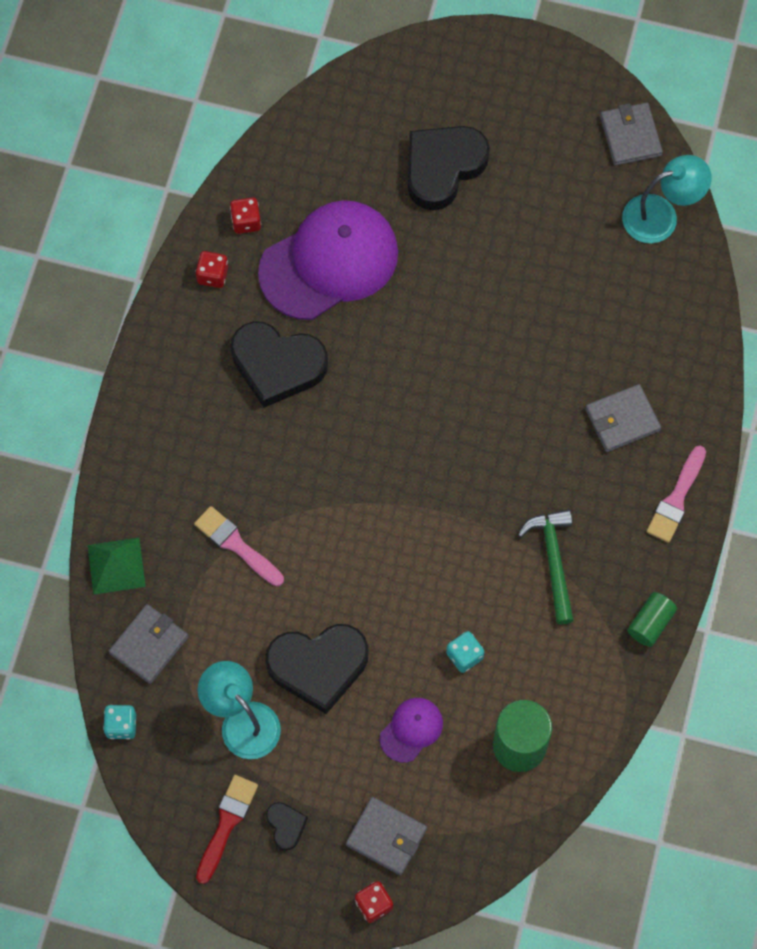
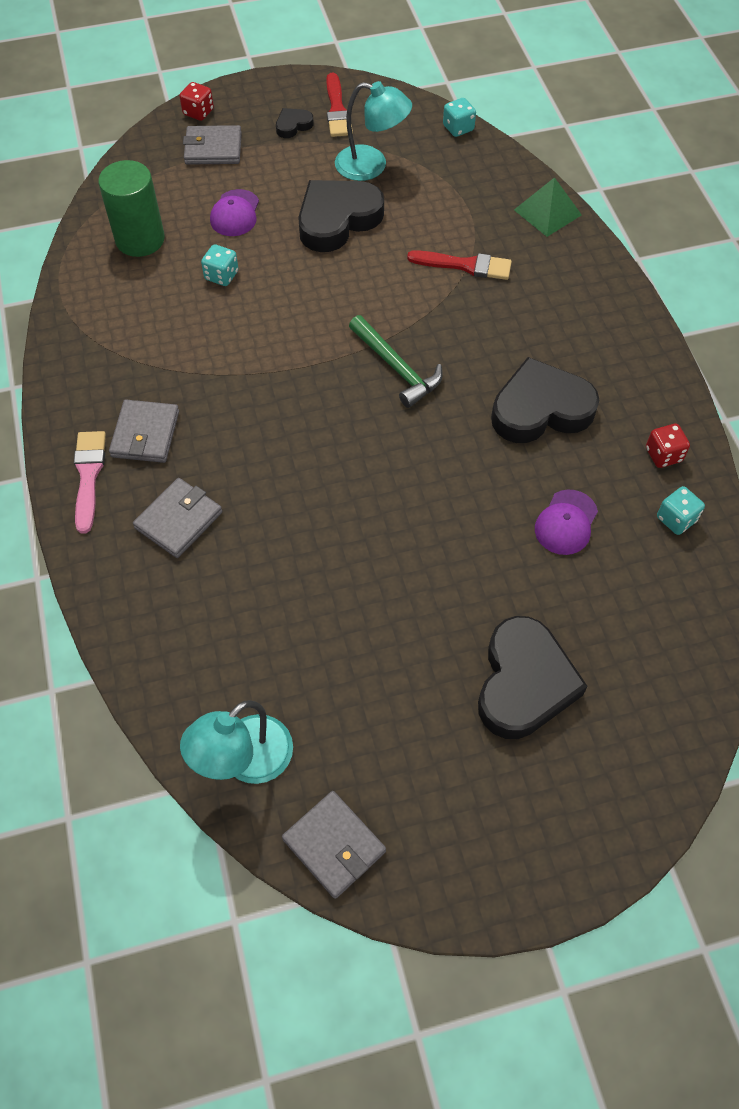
camera: 150 degrees right, 10 degrees down
grey wallet [109,604,189,684] -> grey wallet moved to [109,400,179,463]
pink brush [194,506,284,587] -> red brush [407,250,512,280]
red dice [230,197,261,234] -> turquoise dice [657,486,705,535]
purple cap [258,200,398,320] -> purple cap [535,489,598,555], size x0.45
black heart [266,802,308,851] -> black heart turned 105 degrees clockwise [276,108,314,138]
green hammer [518,509,574,624] -> green hammer moved to [349,315,443,408]
green cylinder [627,592,677,647] -> none

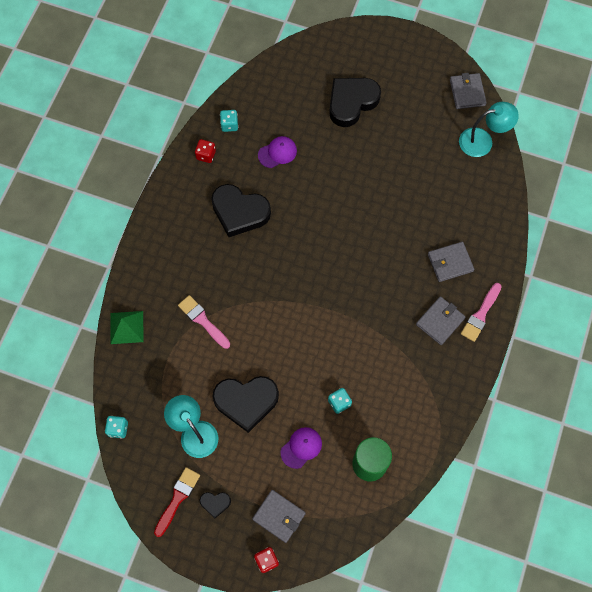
camera: 145 degrees left, 10 degrees up
green hammer [349,315,443,408] -> none
red brush [407,250,512,280] -> pink brush [178,295,230,349]

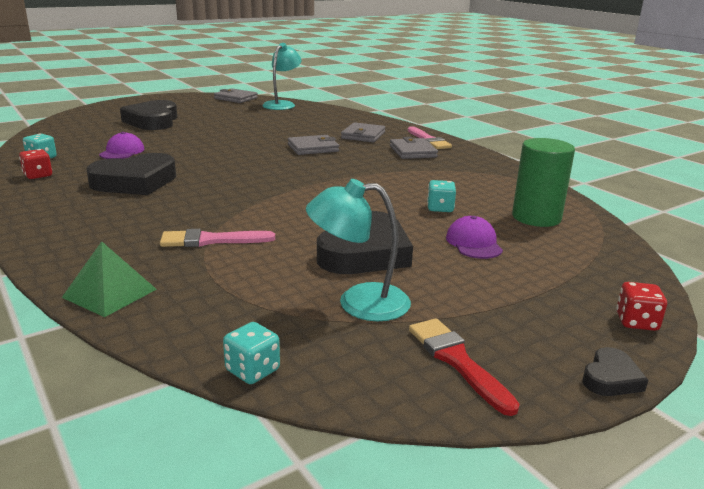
camera: 55 degrees left, 45 degrees down
black heart [200,492,231,518] -> black heart moved to [582,347,648,396]
grey wallet [252,490,306,543] -> grey wallet moved to [288,135,339,155]

